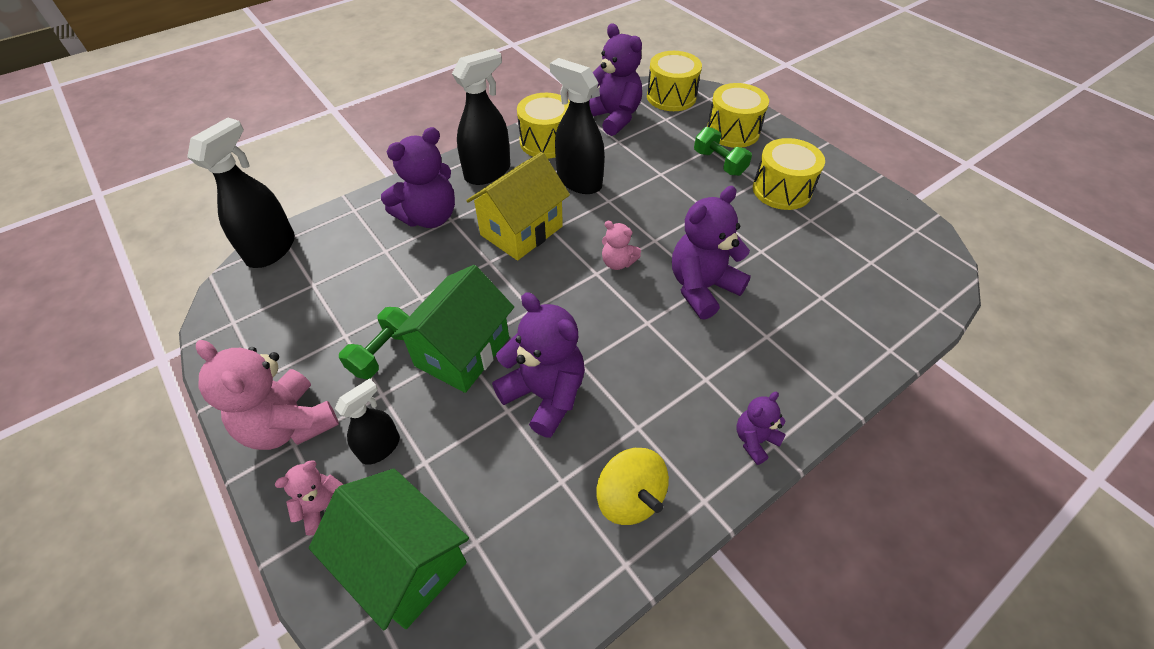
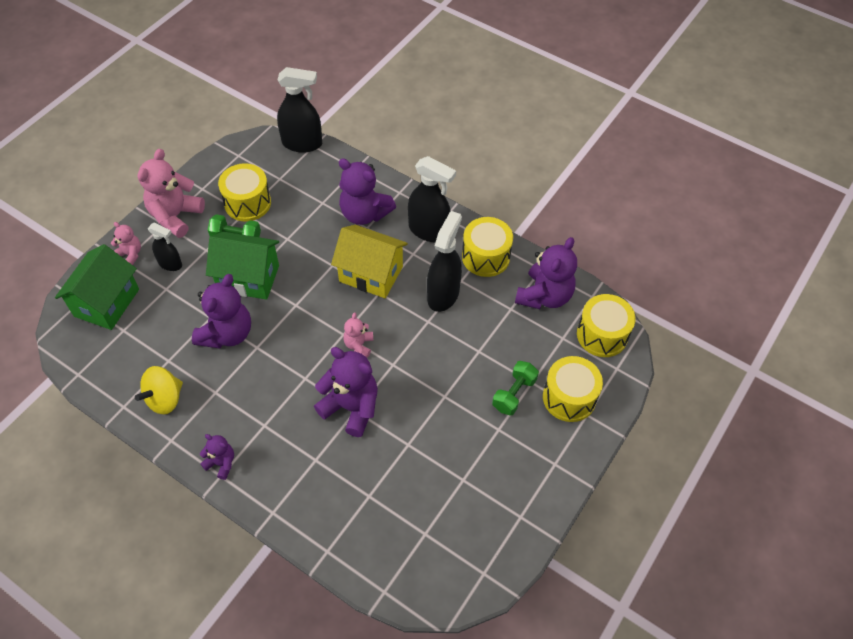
camera: 70 degrees right, 5 degrees up
yellow drum [753,138,825,210] -> yellow drum moved to [218,163,271,222]

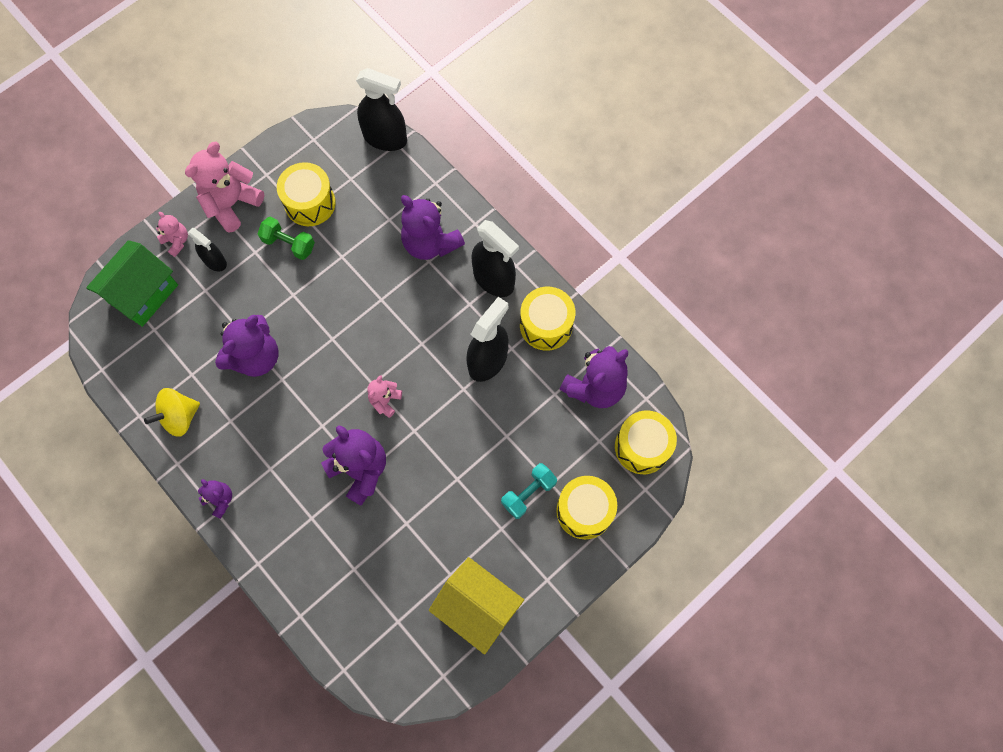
camera: 15 degrees right, 15 degrees up
green house [206,232,279,300] -> none
yellow house [331,225,408,298] -> yellow house moved to [429,557,524,655]
green dumbbell [492,361,539,416] -> turquoise dumbbell [501,463,557,519]

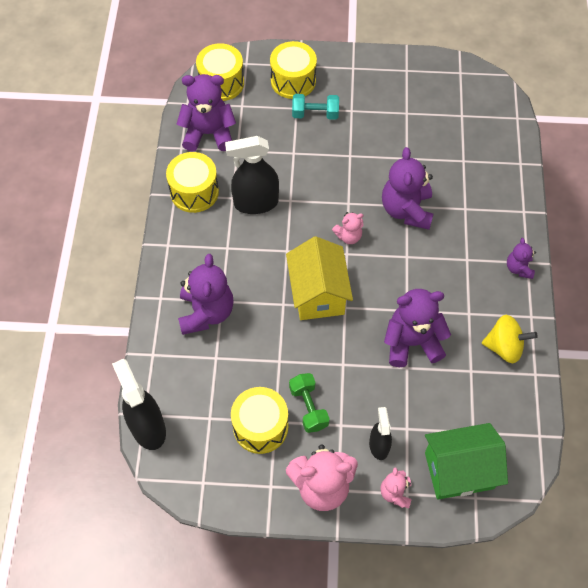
camera: 135 degrees left, 10 degrees down
yellow house [429,557,524,655] -> yellow house moved to [286,236,353,320]
black spray bottle [472,220,519,297] -> none

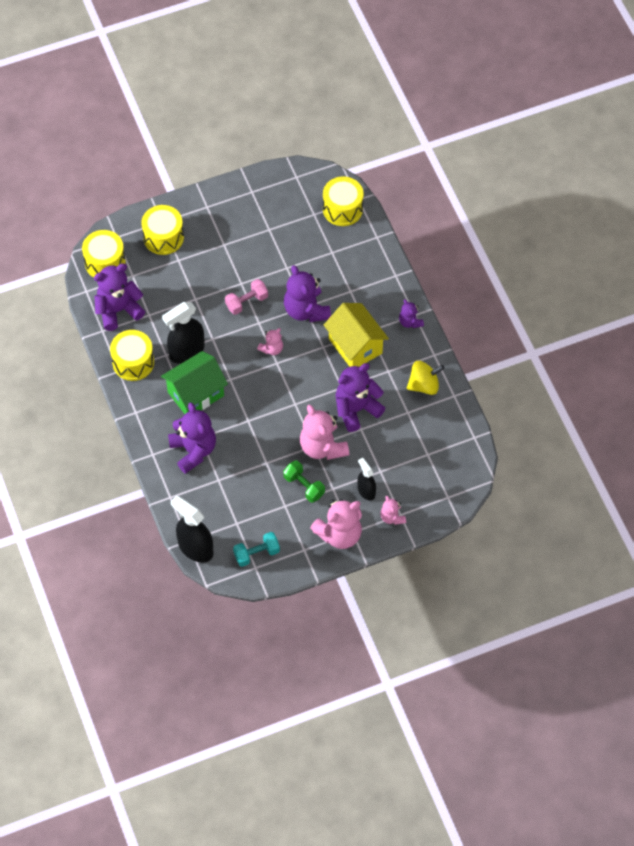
camera: 25 degrees left, 0 degrees up
yellow drum [231,387,288,454] -> yellow drum moved to [323,176,364,226]
yellow house [286,236,353,320] -> yellow house moved to [324,303,389,367]
turquoise dumbbell [292,94,339,120] -> turquoise dumbbell moved to [233,532,280,567]
green house [425,423,508,500] -> green house moved to [161,351,228,414]
none -> pink dumbbell [225,279,268,315]
none -> pink teddy bear [300,405,349,460]

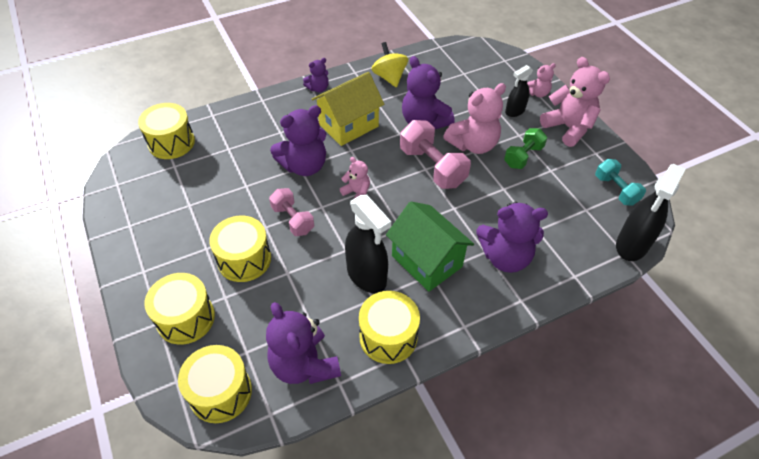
camera: 95 degrees left, 10 degrees down
purple teddy bear [168,402,216,474] -> purple teddy bear turned 150 degrees counterclockwise [476,202,548,273]
none -> yellow drum [209,216,271,282]
none -> pink dumbbell [400,120,471,189]

